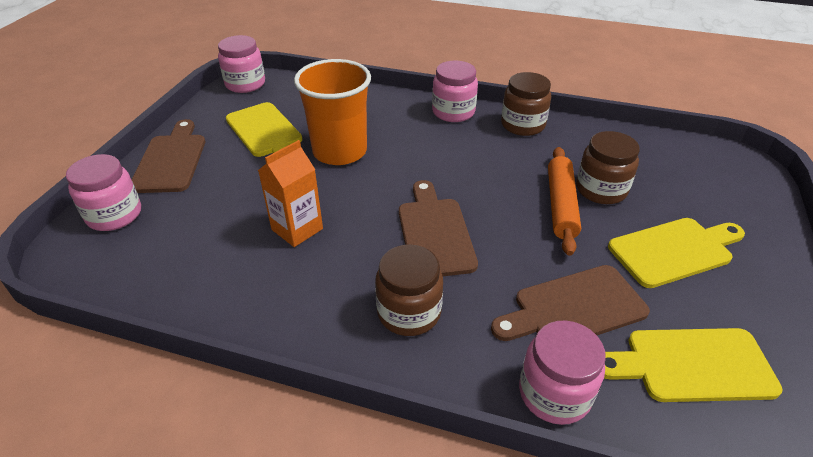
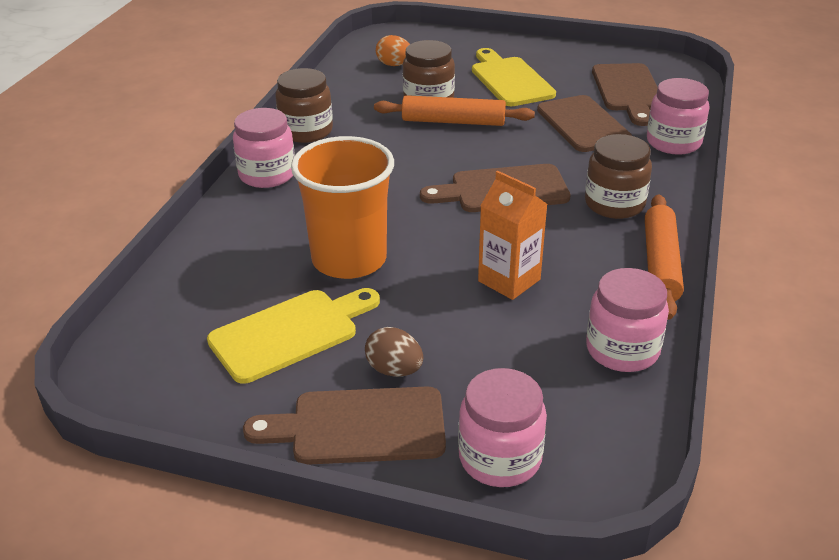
camera: 90 degrees left, 5 degrees down
pink jar [218,35,265,93] -> pink jar moved to [586,268,669,372]
yellow cutting board [604,328,783,402] -> brown cutting board [592,63,658,126]
none -> brown egg [365,327,423,377]
none -> orange egg [376,35,410,66]
none -> orange rolling pin [645,194,684,320]

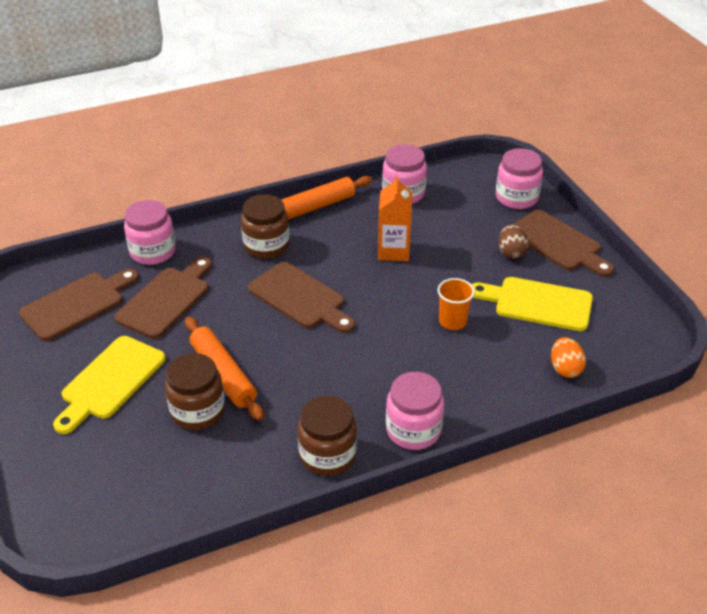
camera: 130 degrees left, 5 degrees up
orange cup [291,136,394,279] -> orange cup [437,278,475,330], size x0.49
orange egg [376,35,410,66] -> orange egg moved to [551,337,586,378]

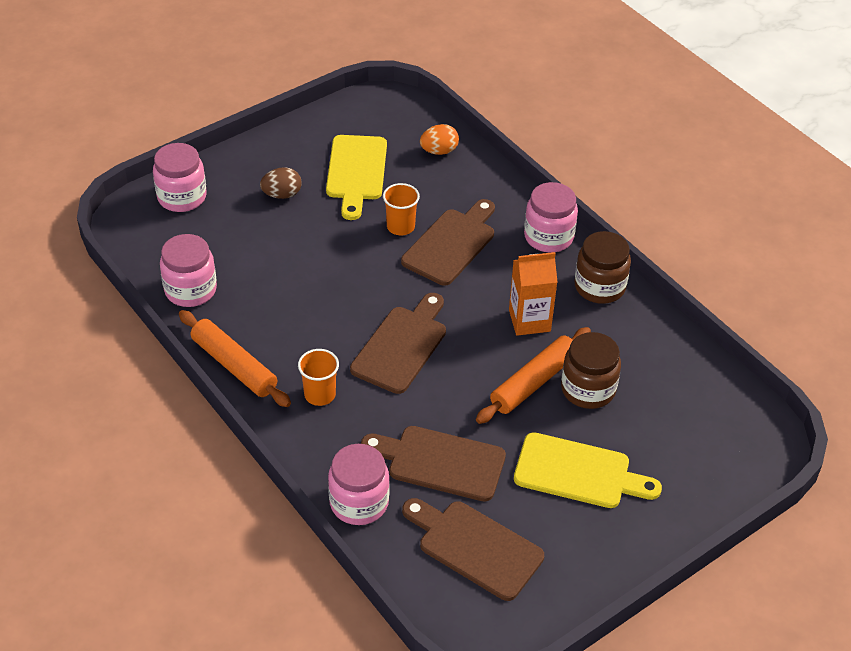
camera: 105 degrees left, 5 degrees up
brown jar [241,194,289,259] -> orange cup [298,349,339,406]
orange carton [378,175,412,261] -> orange carton moved to [509,252,558,336]
brown cutting board [512,210,614,277] -> brown cutting board moved to [401,199,495,286]

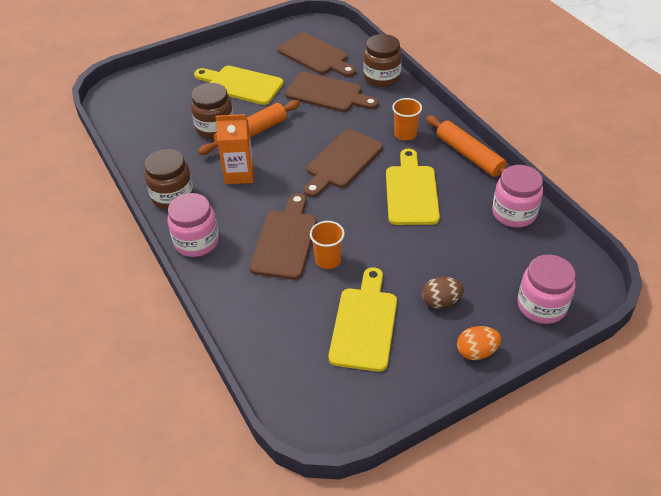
camera: 170 degrees left, 0 degrees up
pink jar [328,444,390,525] -> brown jar [363,34,402,87]
brown cutting board [401,199,495,286] -> brown cutting board turned 150 degrees clockwise [249,193,317,280]
orange egg [420,124,459,155] -> orange egg moved to [457,326,501,360]
none -> yellow cutting board [386,149,440,225]

